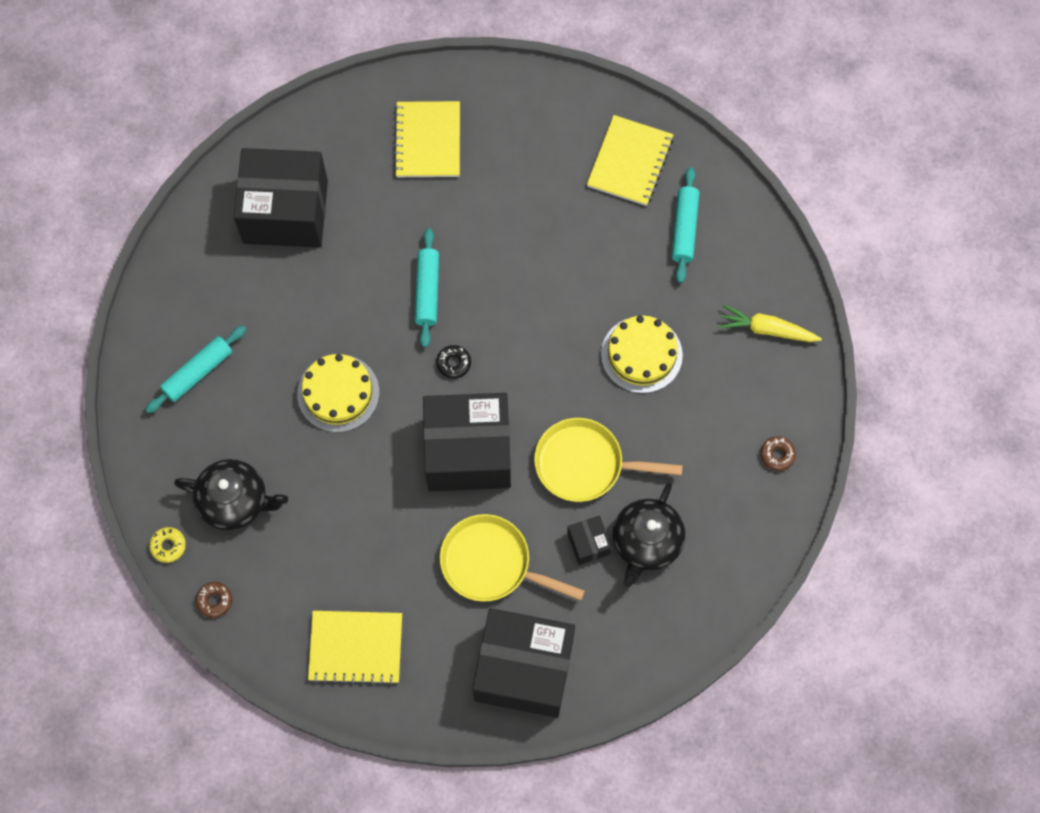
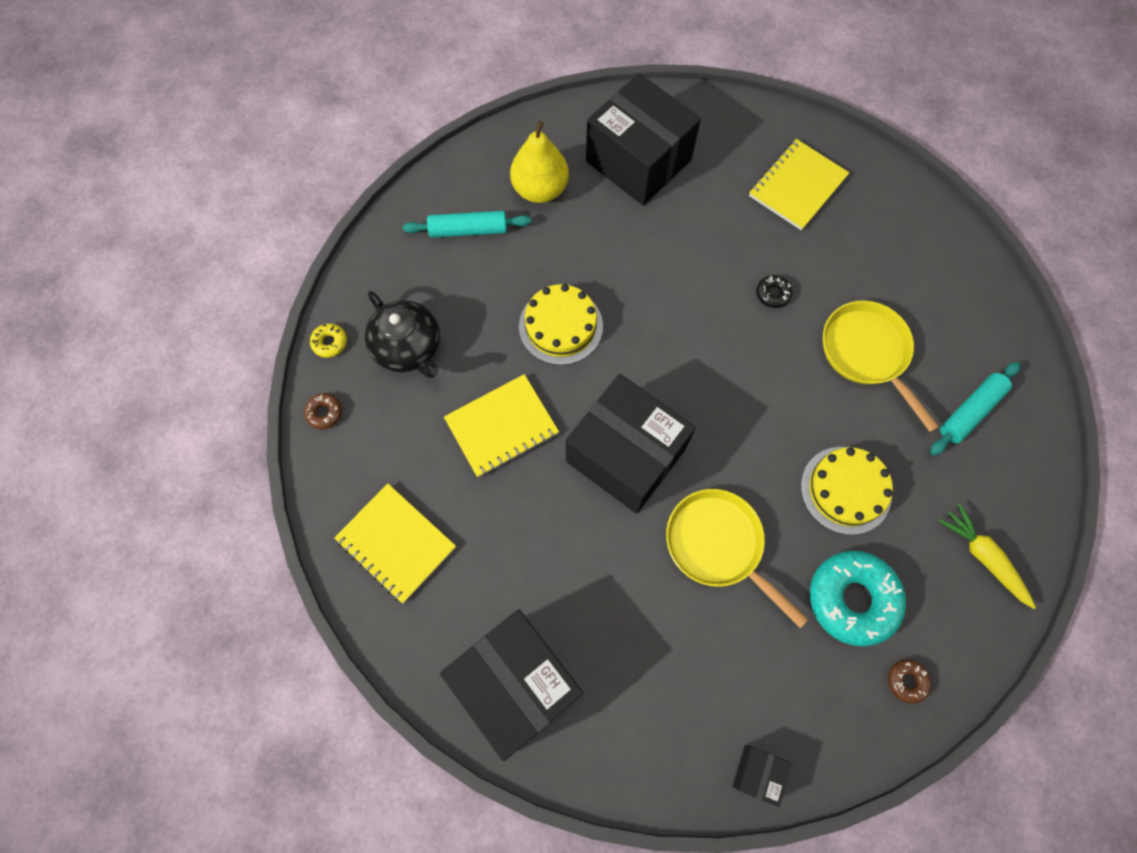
camera: 40 degrees right, 0 degrees up
turquoise rolling pin [415,228,439,348] -> none
black donut [436,345,471,379] -> black donut moved to [756,275,793,308]
yellow pan [440,514,585,602] -> yellow pan moved to [823,301,939,432]
black box [567,516,612,565] -> black box moved to [733,745,792,807]
yellow notebook [587,115,674,206] -> yellow notebook moved to [444,374,559,477]
black teapot [613,483,685,587] -> none
none -> yellow pear [510,120,569,203]
none -> turquoise donut [810,551,906,647]

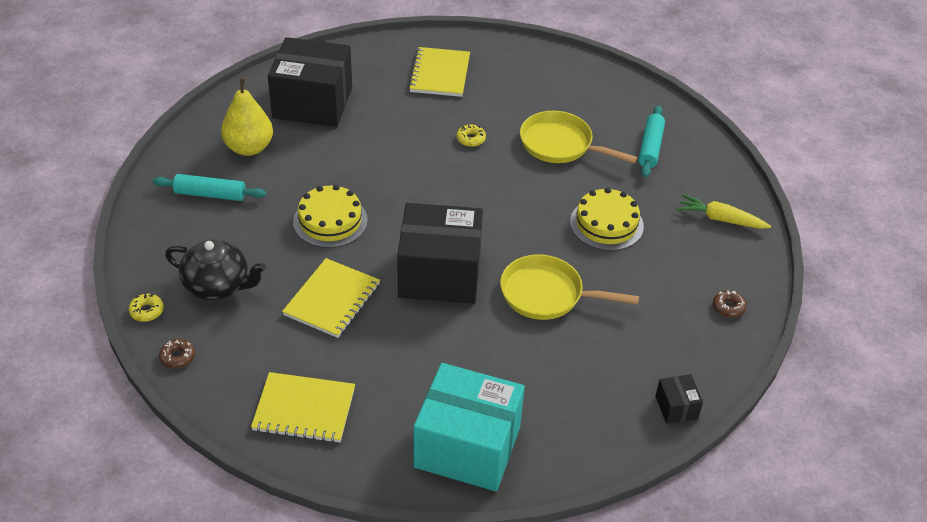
camera: 35 degrees left, 25 degrees down
turquoise rolling pin [403,211,531,238] -> turquoise rolling pin turned 45 degrees clockwise [153,174,266,201]
black box [440,609,583,761] -> turquoise box [413,363,525,491]
black donut [756,275,793,308] -> yellow donut [457,125,486,147]
turquoise donut [810,551,906,647] -> none

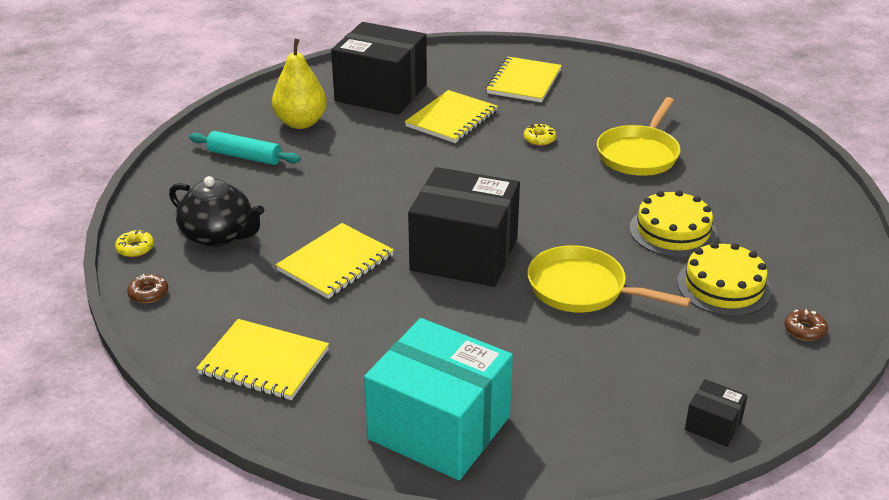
camera: 15 degrees right, 10 degrees down
yellow cake [293,185,368,248] -> yellow cake moved to [677,242,772,316]
yellow pan [520,111,638,163] -> yellow pan turned 105 degrees counterclockwise [597,97,681,176]
turquoise rolling pin [639,106,665,178] -> none
black box [655,374,703,424] -> black box turned 60 degrees counterclockwise [685,379,748,447]
yellow carrot [677,194,771,229] -> none
none -> yellow notebook [405,90,498,143]

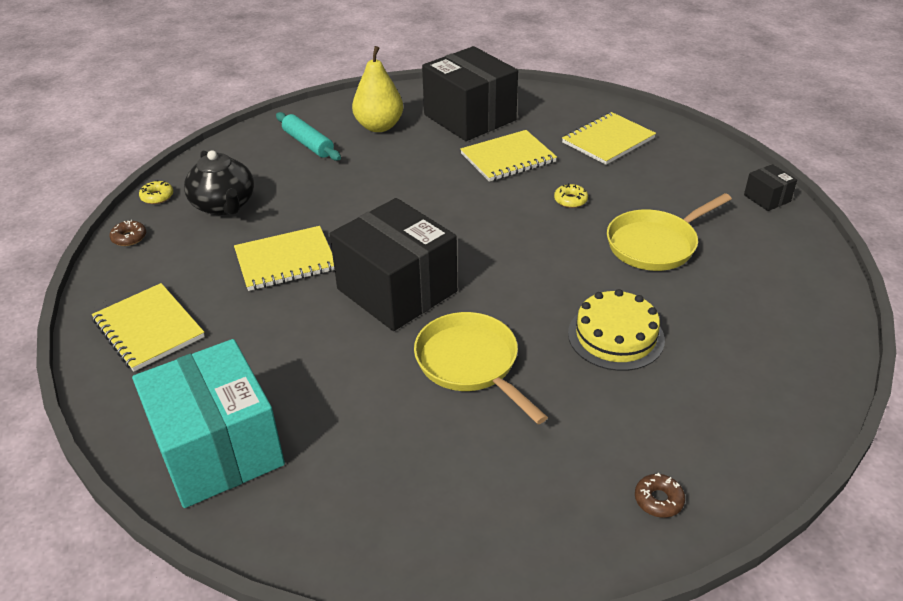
camera: 30 degrees right, 5 degrees up
yellow cake [677,242,772,316] -> none
black box [685,379,748,447] -> black box moved to [744,164,797,211]

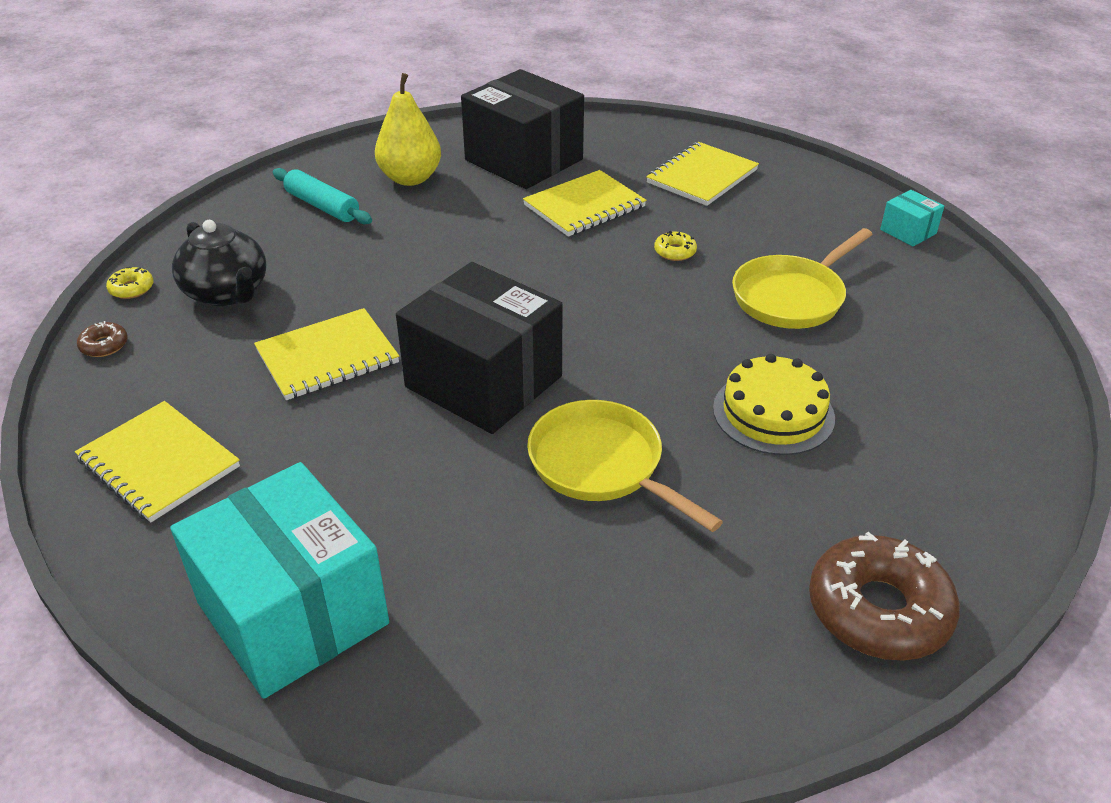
camera: 10 degrees left, 0 degrees up
brown donut [635,473,685,518] -> brown donut [809,532,960,661], size x2.29
black box [744,164,797,211] -> turquoise box [880,190,944,247]

